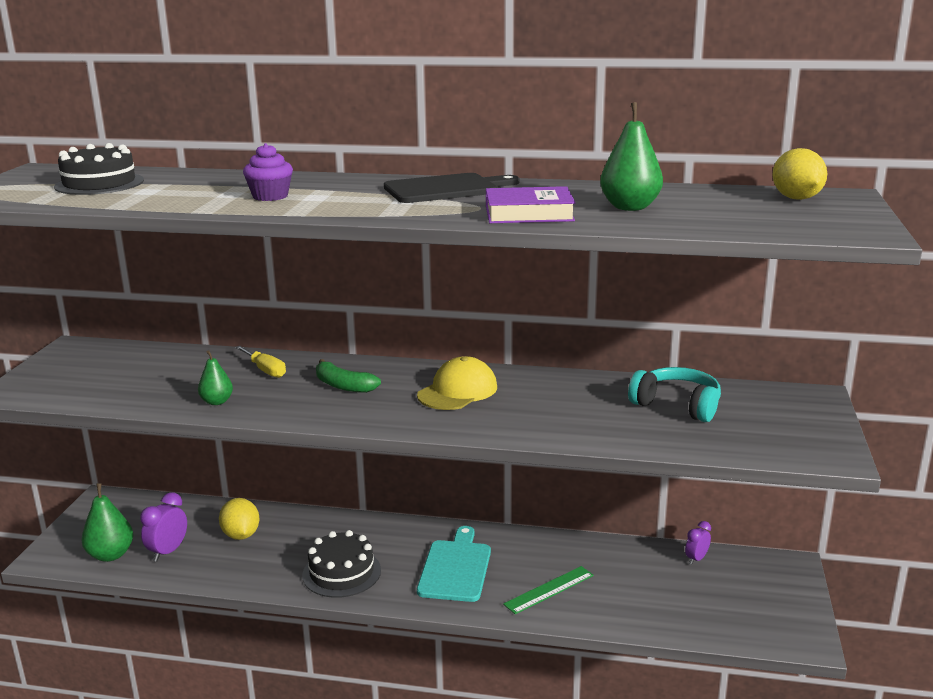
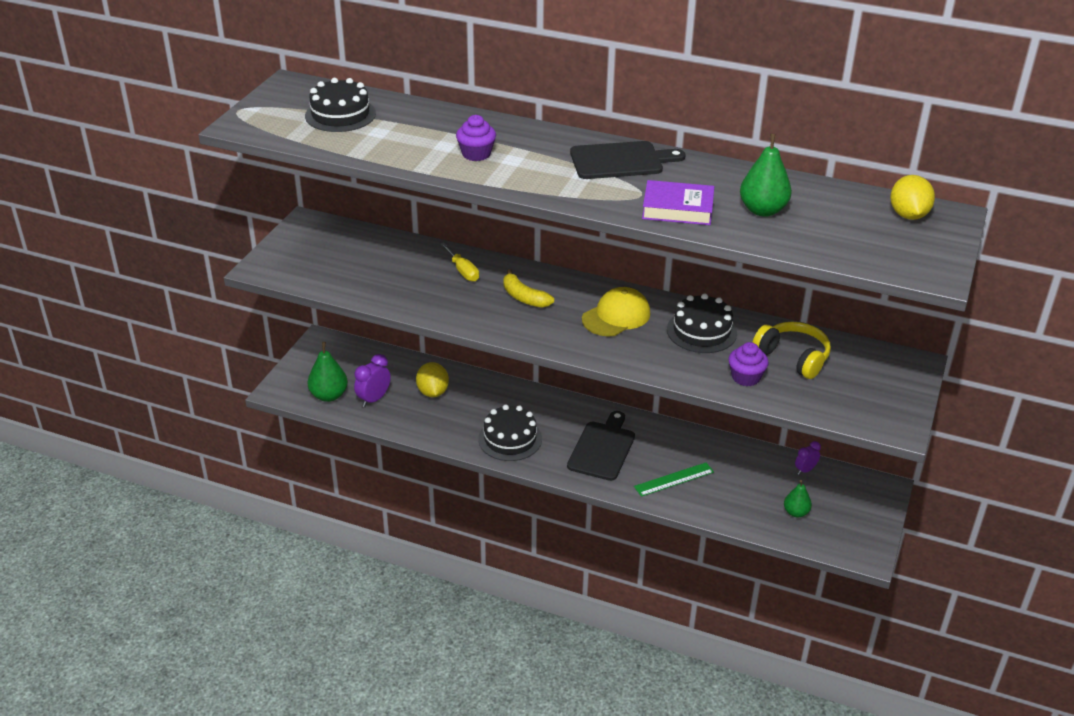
camera: 10 degrees right, 15 degrees up
green pear [198,350,233,405] -> green pear moved to [784,480,812,518]
green banana [316,359,381,393] -> yellow banana [503,269,554,308]
turquoise cutting board [417,526,491,602] -> black cutting board [567,411,635,481]
turquoise headphones [628,367,721,422] -> yellow headphones [753,322,831,379]
none -> black cake [667,294,737,353]
none -> purple cupcake [728,342,769,386]

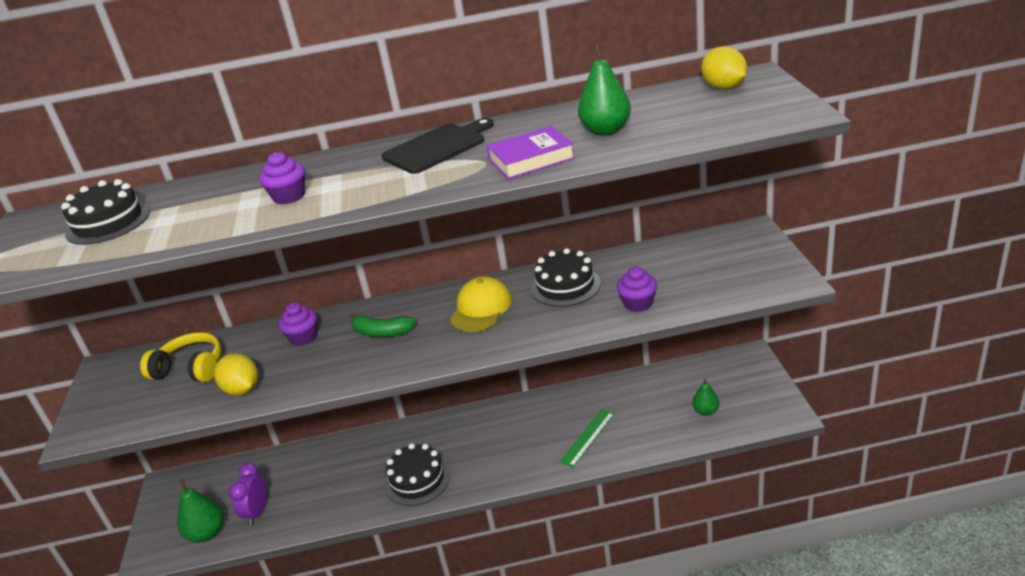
camera: 25 degrees left, 5 degrees down
yellow lemon [416,362,449,397] -> yellow lemon moved to [214,353,258,396]
yellow screwdriver [440,243,479,282] -> purple cupcake [278,303,317,346]
yellow banana [503,269,554,308] -> green banana [349,313,416,337]
black cutting board [567,411,635,481] -> none
yellow headphones [753,322,831,379] -> yellow headphones moved to [140,332,222,382]
purple clock [795,441,821,475] -> none

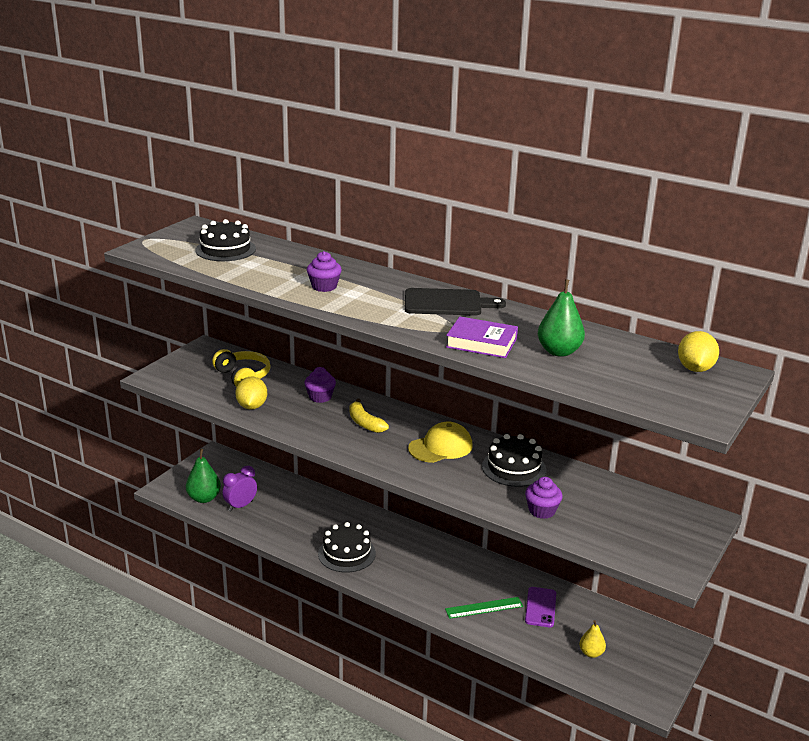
camera: 35 degrees right, 5 degrees down
green banana [349,313,416,337] -> yellow banana [349,398,389,433]
green pear [692,379,719,416] -> yellow pear [579,620,606,658]
none -> purple phone [525,587,556,627]

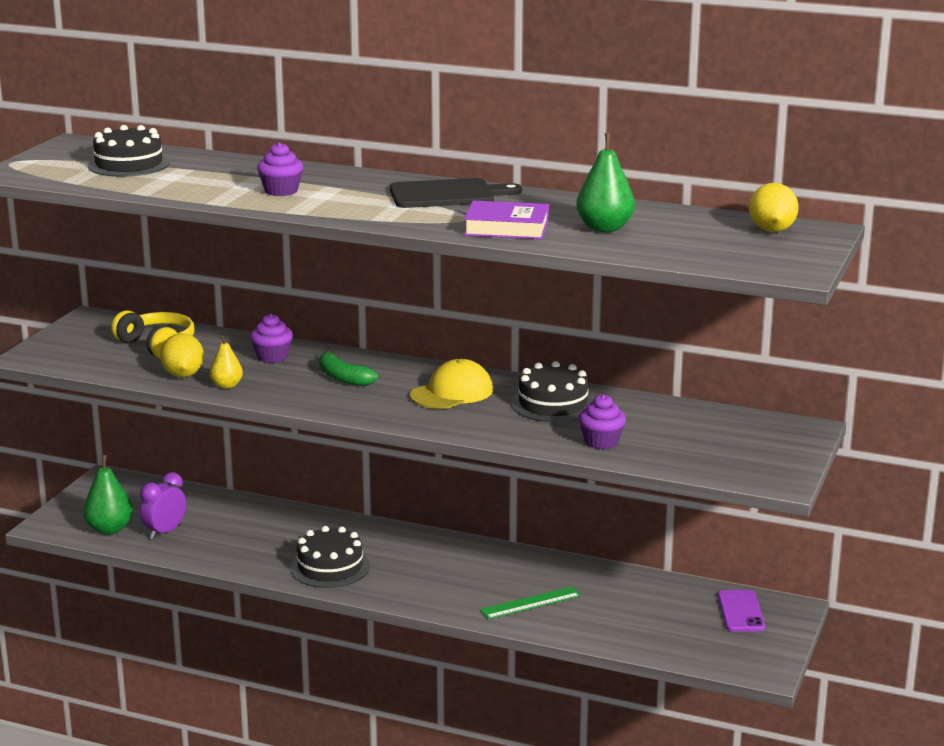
camera: 10 degrees left, 5 degrees down
yellow banana [349,398,389,433] -> green banana [319,350,378,386]
purple phone [525,587,556,627] -> purple phone moved to [718,590,765,632]
yellow pear [579,620,606,658] -> yellow pear moved to [210,335,243,389]

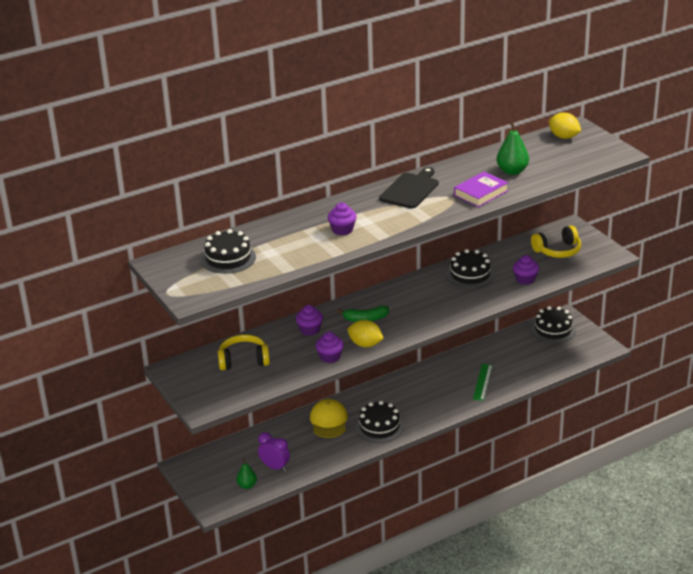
camera: 50 degrees left, 10 degrees up
green pear [83,455,133,535] -> green pear [236,459,257,489], size x0.63
purple clock [140,472,186,539] -> purple clock turned 135 degrees clockwise [258,432,290,472]
yellow lemon [160,333,204,377] -> yellow lemon moved to [348,320,384,347]
yellow pear [210,335,243,389] -> purple cupcake [315,332,344,363]
yellow cap [410,359,493,409] -> yellow cap moved to [310,399,348,438]
purple phone [718,590,765,632] -> black cake [531,306,576,343]
none -> yellow headphones [531,225,581,258]

